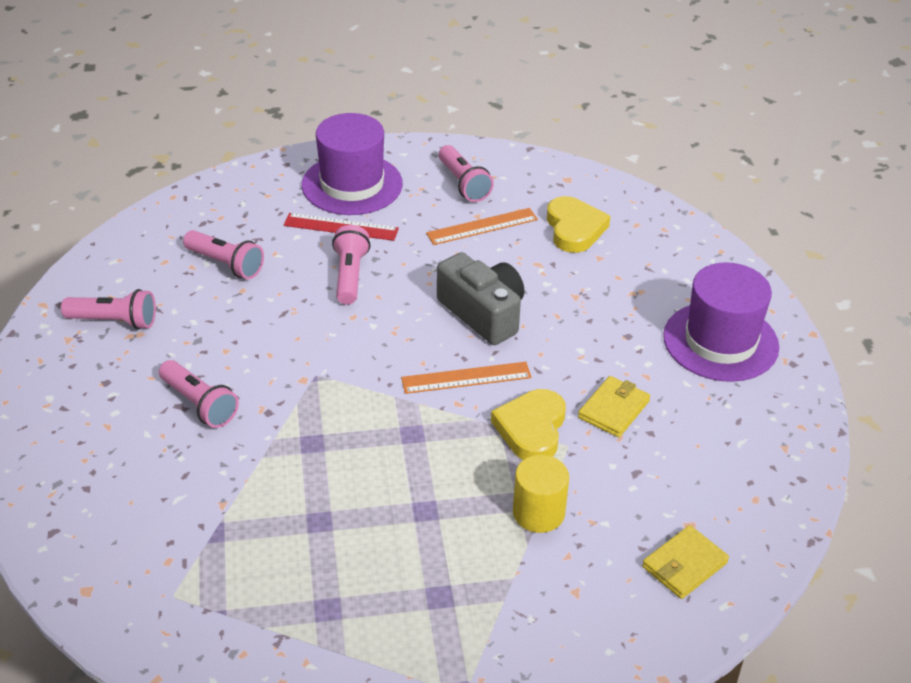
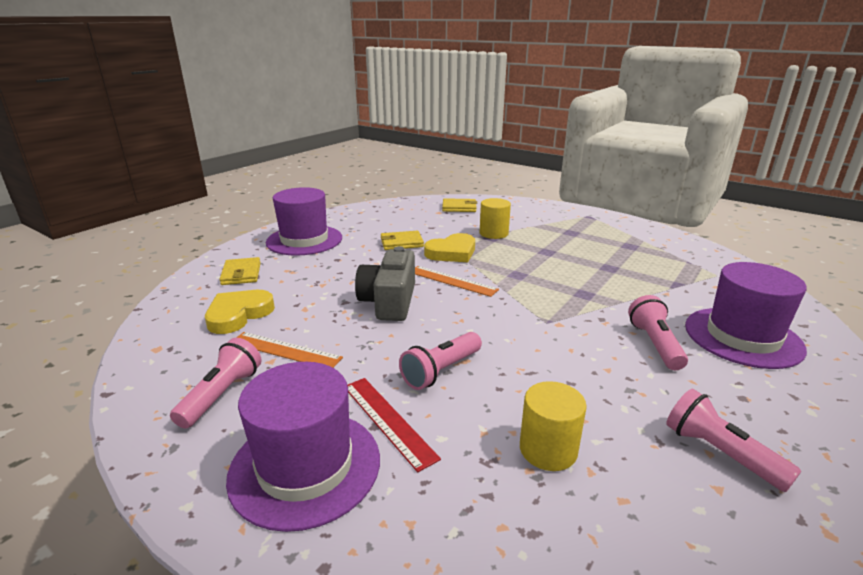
camera: 135 degrees left, 15 degrees down
pink flashlight [183,230,264,279] -> yellow cylinder [520,381,587,471]
none -> yellow wallet [219,257,261,285]
none -> purple hat [685,262,807,369]

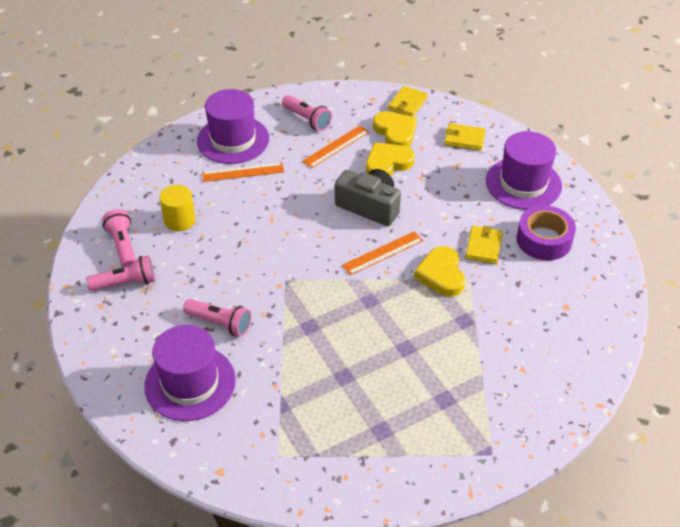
camera: 115 degrees right, 20 degrees up
red ruler [347,378,441,472] -> orange ruler [202,162,284,182]
pink flashlight [399,332,482,390] -> pink flashlight moved to [102,209,136,267]
yellow wallet [442,198,477,212] -> yellow wallet moved to [388,86,428,117]
yellow cylinder [480,198,511,239] -> none
none -> yellow heart [366,143,415,176]
none -> purple tape [517,205,576,261]

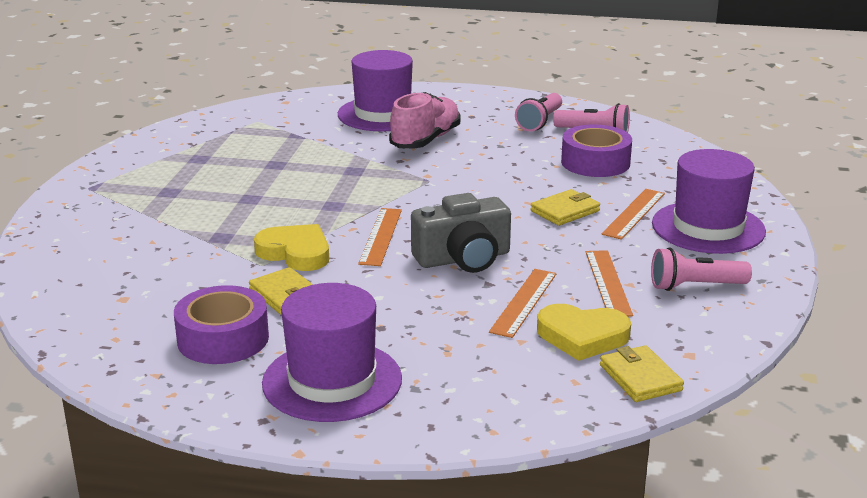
camera: 130 degrees right, 20 degrees down
yellow cylinder [159,185,195,231] -> purple tape [561,125,632,177]
pink flashlight [183,299,251,337] -> pink shoe [389,92,461,148]
yellow heart [366,143,415,176] -> orange ruler [489,269,557,338]
yellow wallet [444,123,486,151] -> yellow wallet moved to [530,189,600,226]

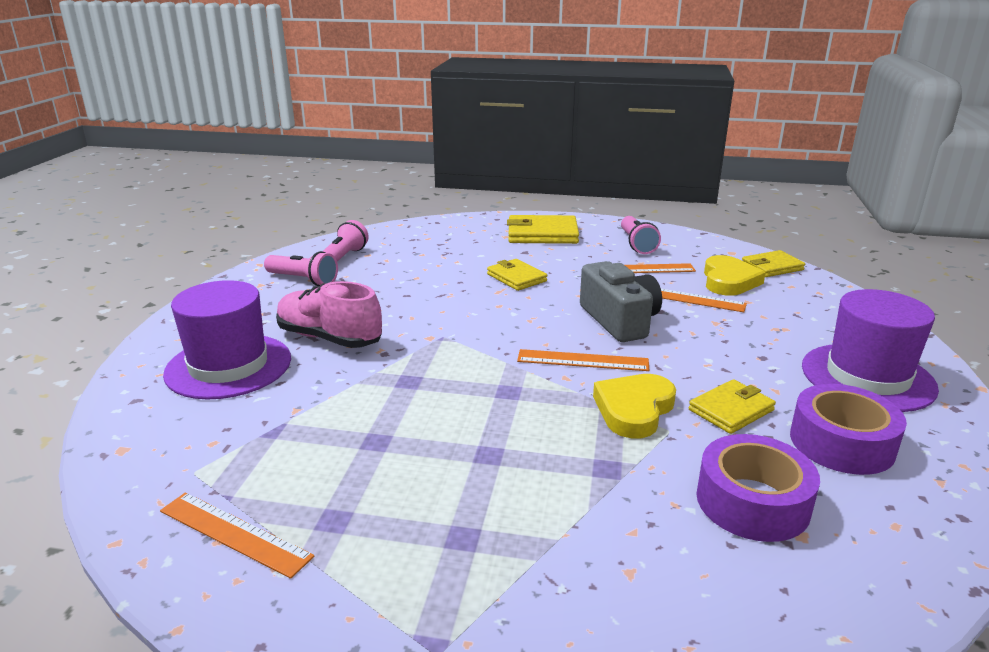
camera: 90 degrees left, 0 degrees up
purple tape [561,125,632,177] -> purple tape moved to [697,434,820,542]
orange ruler [601,189,665,240] -> orange ruler moved to [160,493,314,579]
purple hat [652,149,766,254] -> yellow wallet [507,215,579,244]

